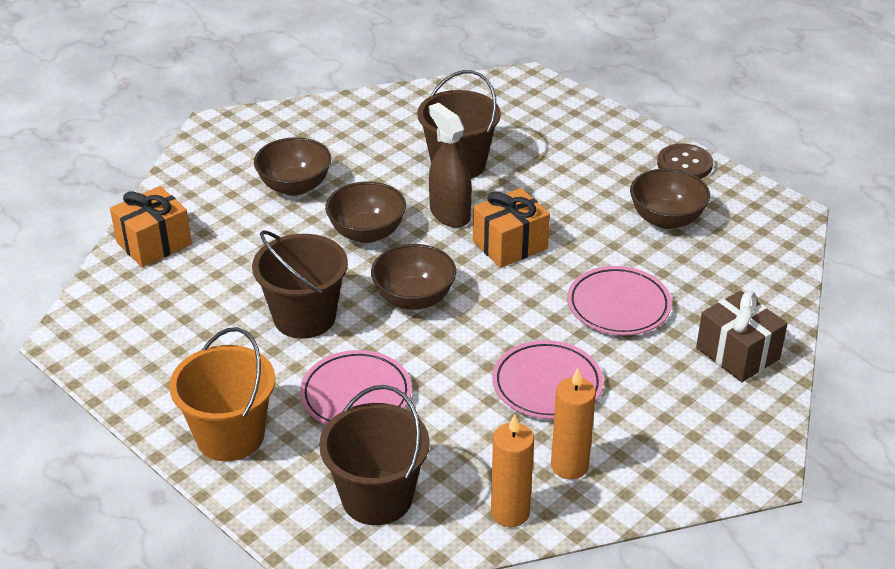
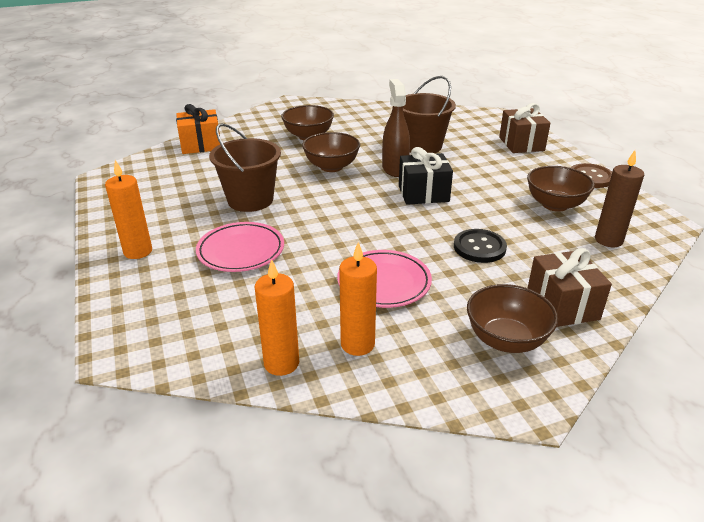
camera: 25 degrees right, 5 degrees down
orange bucket [169,327,275,461] -> orange candle [105,160,152,259]
brown bucket [319,385,430,525] -> none
brown bowl [371,244,456,310] -> brown bowl moved to [467,284,558,353]
orange gift [473,188,550,268] -> black gift [399,147,453,205]
pink plate [567,266,672,335] -> black button [454,229,507,263]
none -> brown gift [499,103,550,153]
none -> brown candle [595,150,644,247]

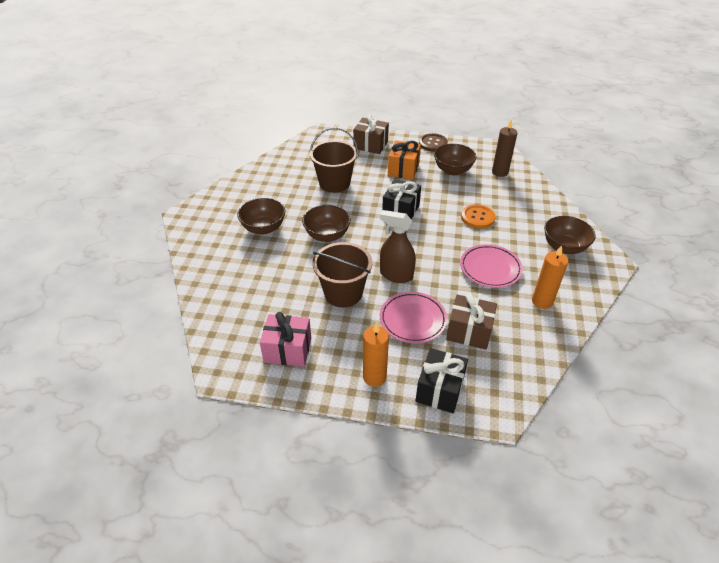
camera: 60 degrees left, 10 degrees up
orange gift [176,104,220,154] -> orange gift moved to [388,140,421,180]
orange candle [254,259,299,376] -> none
brown spray bottle [382,79,410,177] -> brown spray bottle moved to [380,210,416,283]
black button [454,229,507,263] -> orange button [461,204,495,229]
brown gift [528,248,612,327] -> brown gift moved to [446,293,497,350]
none -> pink gift [260,312,311,367]
none -> black gift [416,348,468,413]

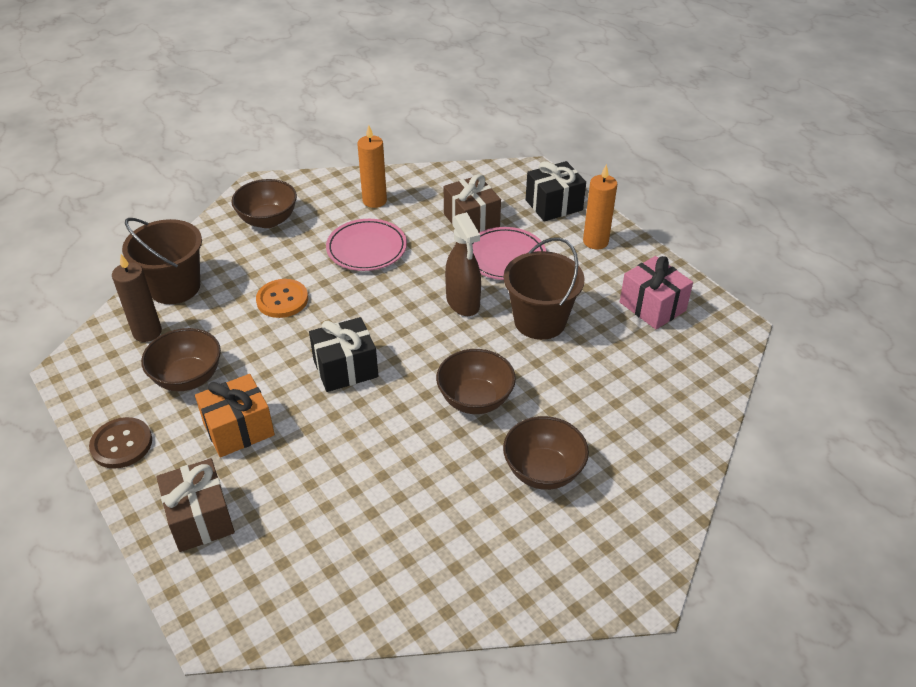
camera: 135 degrees left, 0 degrees up
brown bucket [310,127,358,193] -> brown bucket moved to [122,218,202,304]

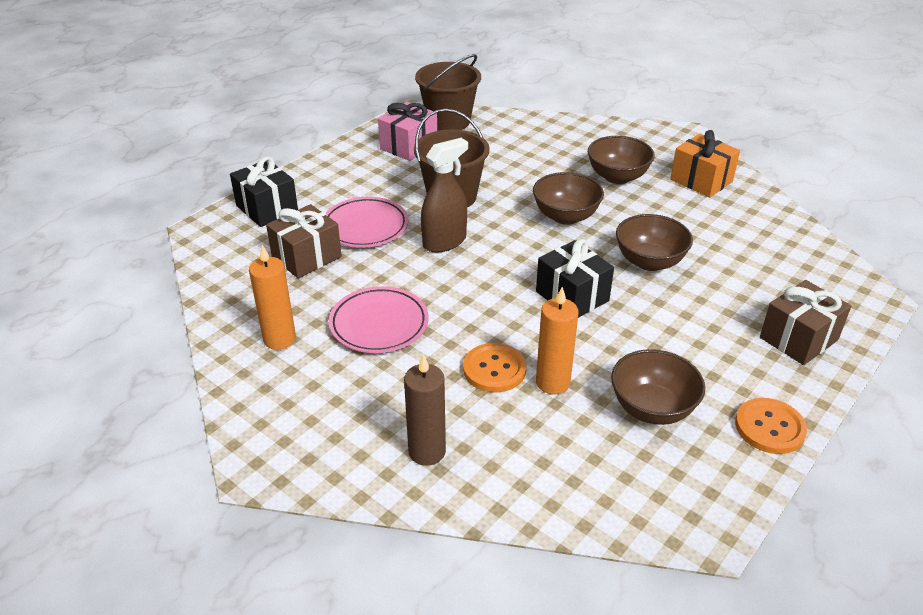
camera: 105 degrees left, 5 degrees down
brown button [89,417,152,469] -> orange button [735,398,807,454]
brown candle [112,254,162,342] -> brown candle moved to [404,354,446,466]
brown bucket [122,218,202,304] -> brown bucket moved to [415,54,481,131]
orange gift [195,374,275,457] -> orange gift moved to [670,130,740,197]
brown bowl [231,179,297,228] -> brown bowl moved to [616,214,693,271]
orange candle [583,164,617,249] -> orange candle moved to [536,287,579,395]

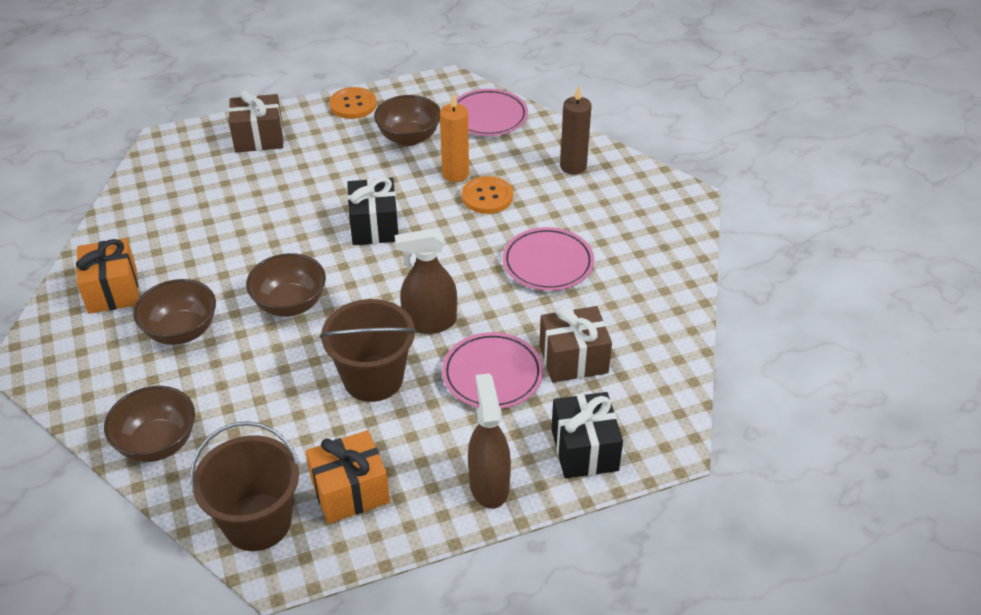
camera: 150 degrees left, 5 degrees up
orange candle [249,245,296,350] -> none
pink gift [378,102,437,161] -> orange gift [306,430,390,524]
brown bowl [616,214,693,271] -> brown bowl moved to [104,386,195,462]
none -> pink plate [456,89,528,136]
none -> brown spray bottle [468,373,511,509]

